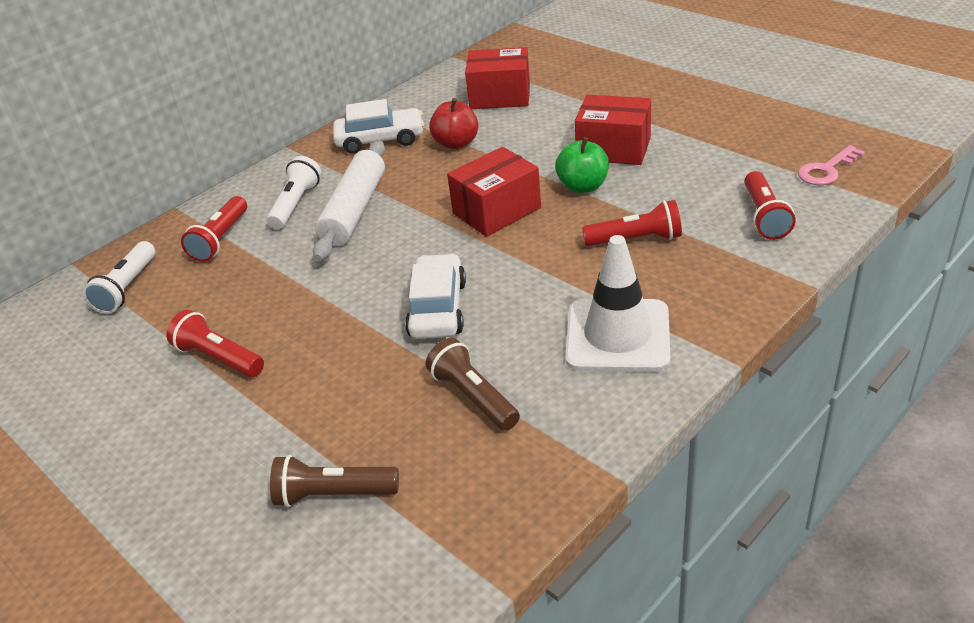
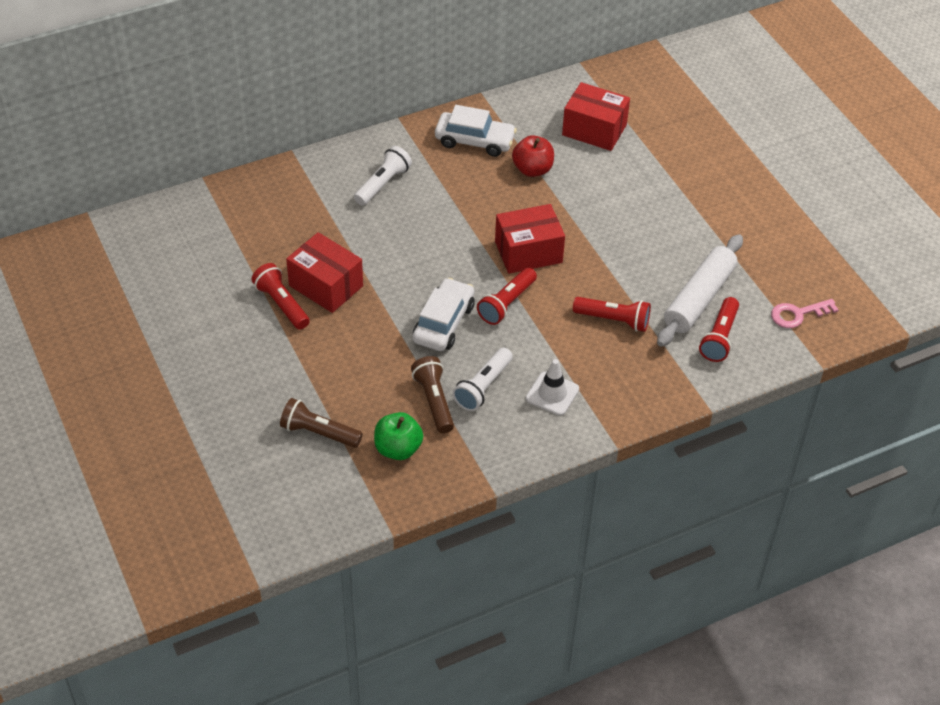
camera: 15 degrees right, 10 degrees up
white flashlight [83,241,155,314] -> white flashlight moved to [453,348,513,411]
red flashlight [181,196,247,262] -> red flashlight moved to [477,267,537,325]
white rolling pin [313,141,385,261] -> white rolling pin moved to [657,234,743,347]
green apple [555,137,609,193] -> green apple moved to [374,412,423,460]
white traffic cone [565,235,670,372] -> white traffic cone [526,359,579,416], size x0.58
red box [575,95,651,165] -> red box moved to [286,232,363,313]

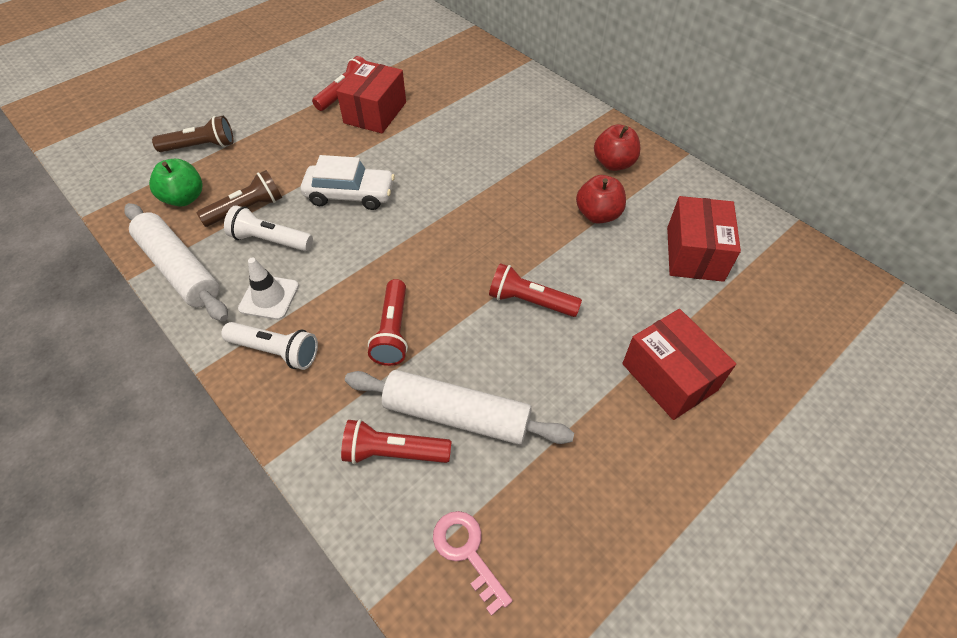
camera: 75 degrees right, 5 degrees up
brown flashlight [280,398,363,448] -> brown flashlight turned 75 degrees clockwise [152,116,234,152]
white flashlight [354,146,412,206] -> white flashlight moved to [221,322,318,370]
white car [435,105,517,157] -> red apple [594,124,640,171]
red flashlight [477,267,537,325] -> red flashlight moved to [489,263,582,317]
red box [495,204,565,274] -> red box moved to [622,309,736,420]
none -> white rolling pin [124,203,228,321]

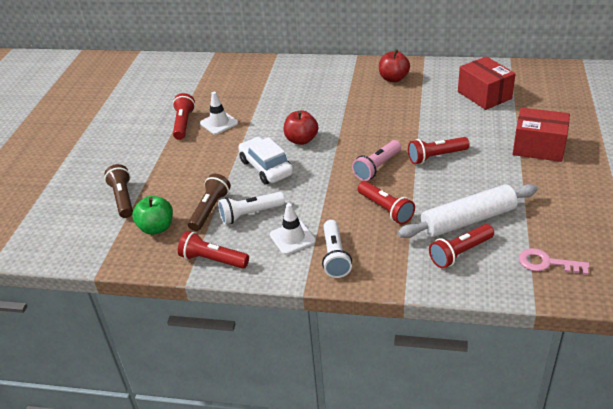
camera: 35 degrees left, 15 degrees down
white rolling pin [124,203,228,321] -> red flashlight [178,231,249,269]
brown flashlight [152,116,234,152] -> brown flashlight turned 60 degrees counterclockwise [104,164,133,218]
white flashlight [221,322,318,370] -> white flashlight turned 105 degrees clockwise [322,220,352,278]
white car [301,155,395,210] -> white car turned 90 degrees counterclockwise [238,137,293,184]
red box [336,60,406,133] -> white traffic cone [200,92,238,135]
red apple [576,175,626,224] -> red apple moved to [284,110,318,145]
none -> pink flashlight [352,140,401,181]

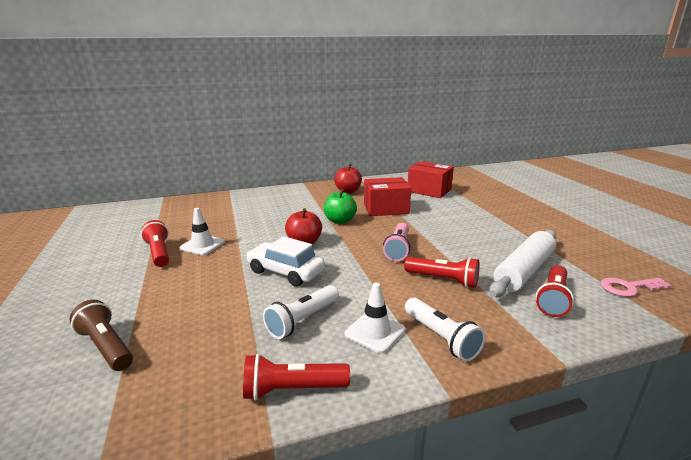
camera: 30 degrees left, 15 degrees down
green apple [132,196,173,235] -> green apple moved to [324,189,357,224]
brown flashlight [188,174,231,231] -> none
red flashlight [408,137,470,164] -> none
red box [513,108,570,162] -> red box moved to [364,177,411,216]

